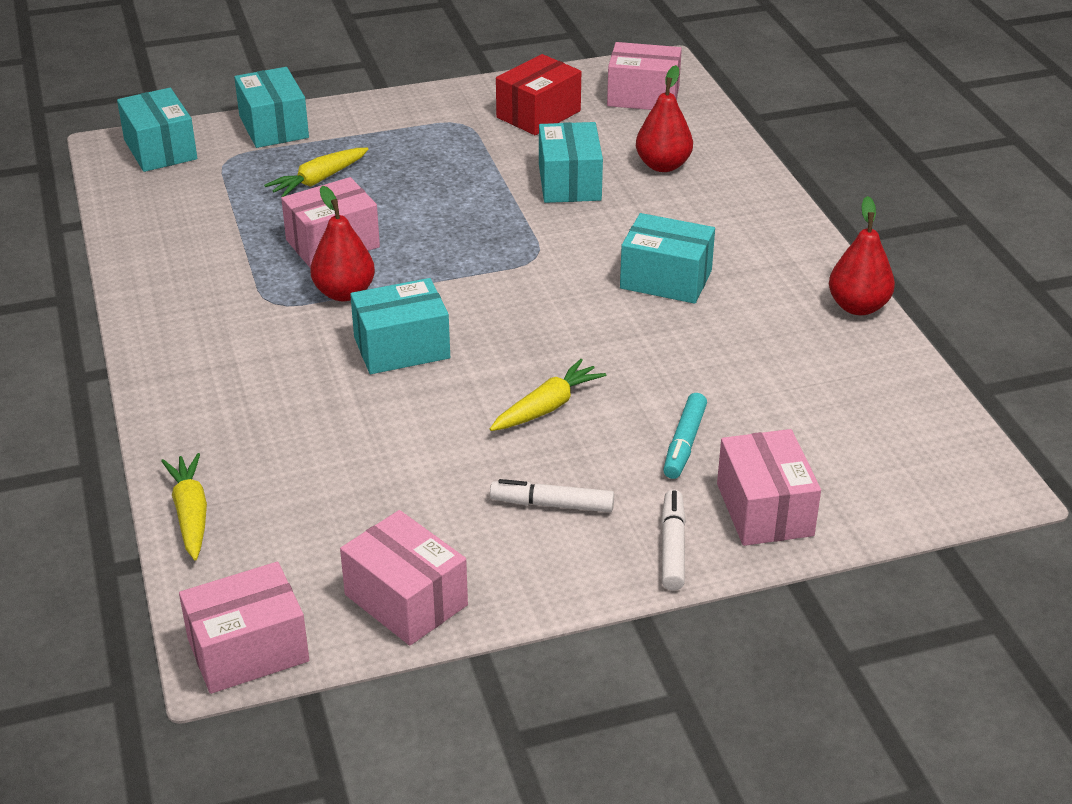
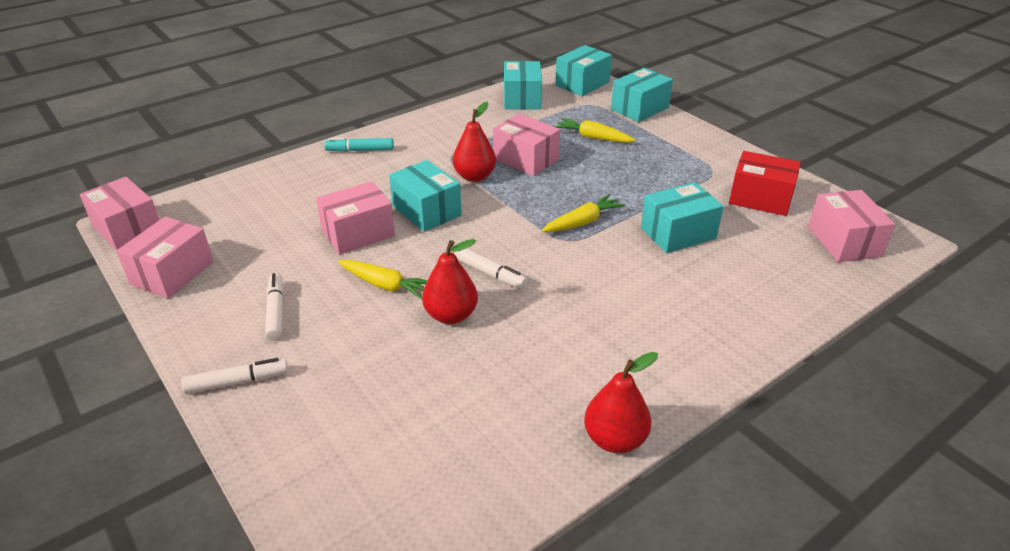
camera: 70 degrees right, 0 degrees up
yellow carrot [161,453,207,560] -> yellow carrot moved to [541,194,625,232]
turquoise box [620,213,715,304] -> turquoise box moved to [504,61,542,110]
red pear [636,65,693,172] -> red pear moved to [422,239,478,324]
turquoise marker [663,393,707,479] -> turquoise marker moved to [324,138,394,152]
pink box [717,429,821,546] -> pink box moved to [316,181,395,254]
none -> white marker [454,248,528,289]

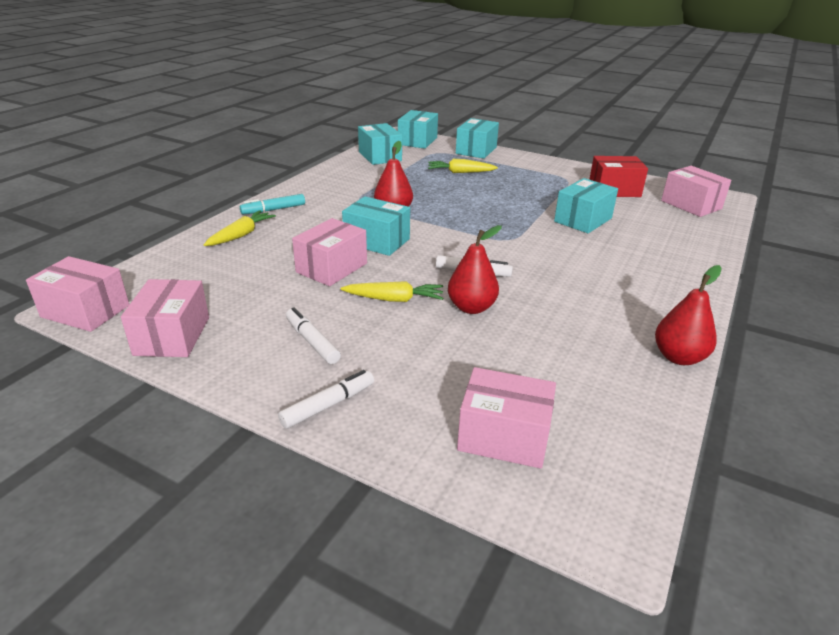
camera: 25 degrees left, 5 degrees down
pink box [493,114,560,176] -> pink box moved to [457,367,556,469]
yellow carrot [541,194,625,232] -> yellow carrot moved to [204,210,276,246]

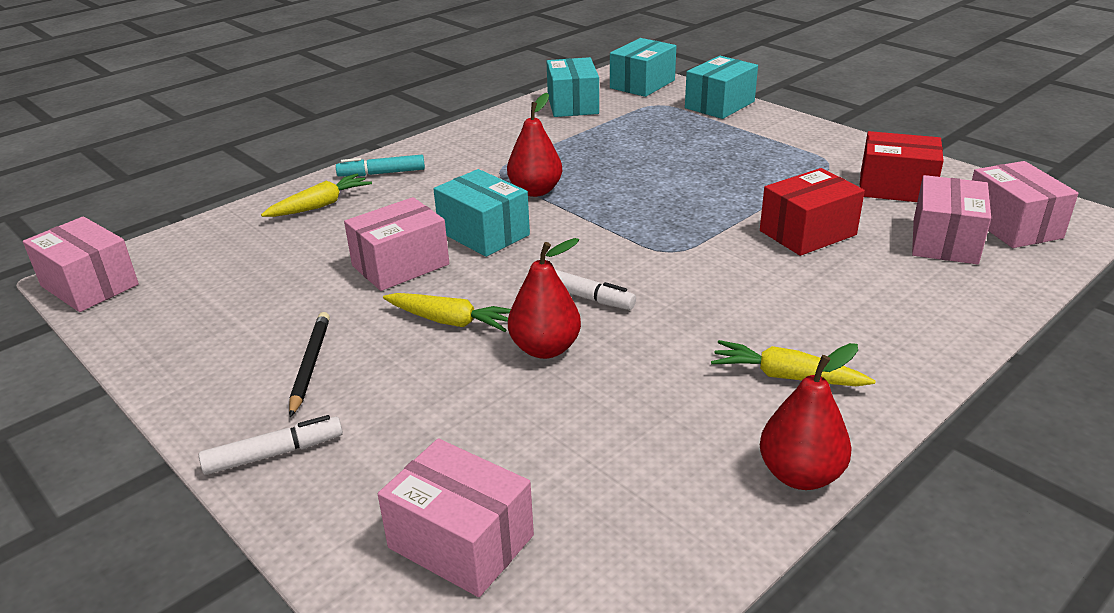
camera: 20 degrees right, 0 degrees up
pink box [121,279,209,357] -> pink box moved to [912,175,991,264]
white marker [286,307,341,364] -> black pencil [289,312,330,417]
yellow carrot [428,159,498,173] -> yellow carrot moved to [711,340,876,386]
turquoise box [554,178,618,233] -> red box [760,168,865,256]

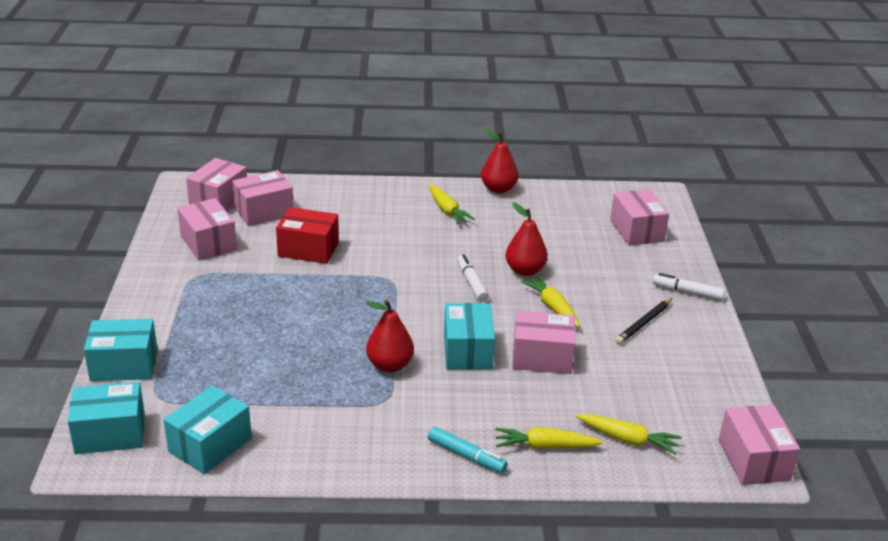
camera: 140 degrees left, 0 degrees up
red box [860,131,944,202] -> pink box [177,198,237,260]
none -> yellow carrot [576,414,682,455]

